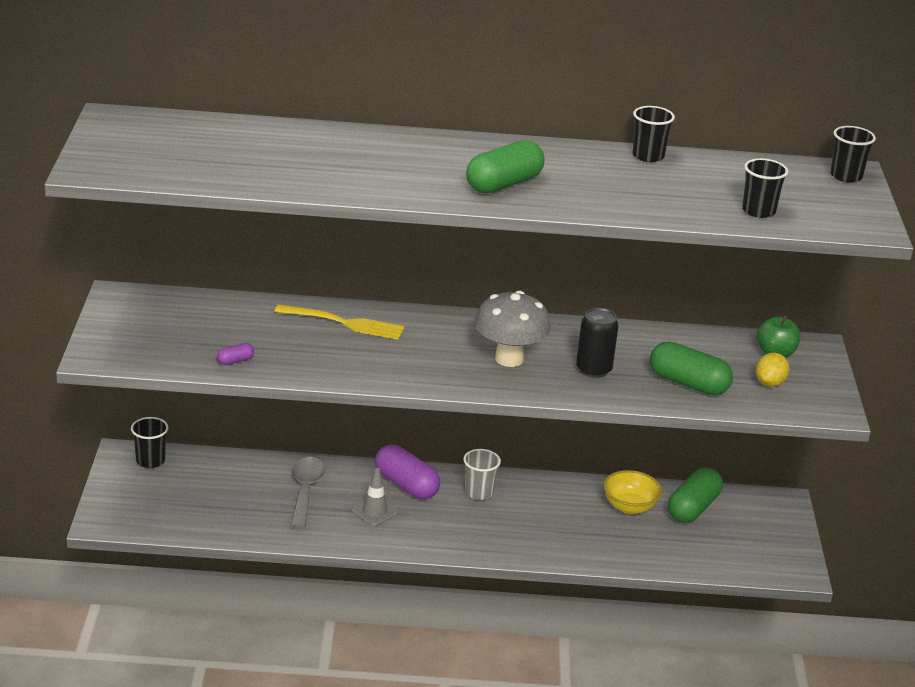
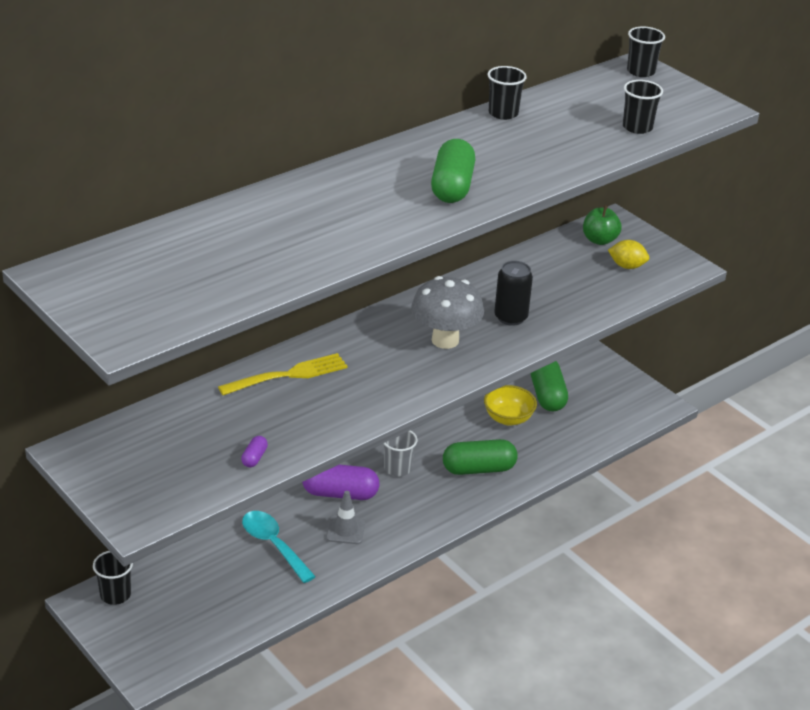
camera: 40 degrees left, 5 degrees up
grey spoon [291,457,325,529] -> turquoise spoon [242,511,316,583]
green capsule [650,342,733,395] -> green capsule moved to [443,439,518,475]
yellow lemon [755,353,790,387] -> yellow lemon turned 60 degrees counterclockwise [608,240,649,269]

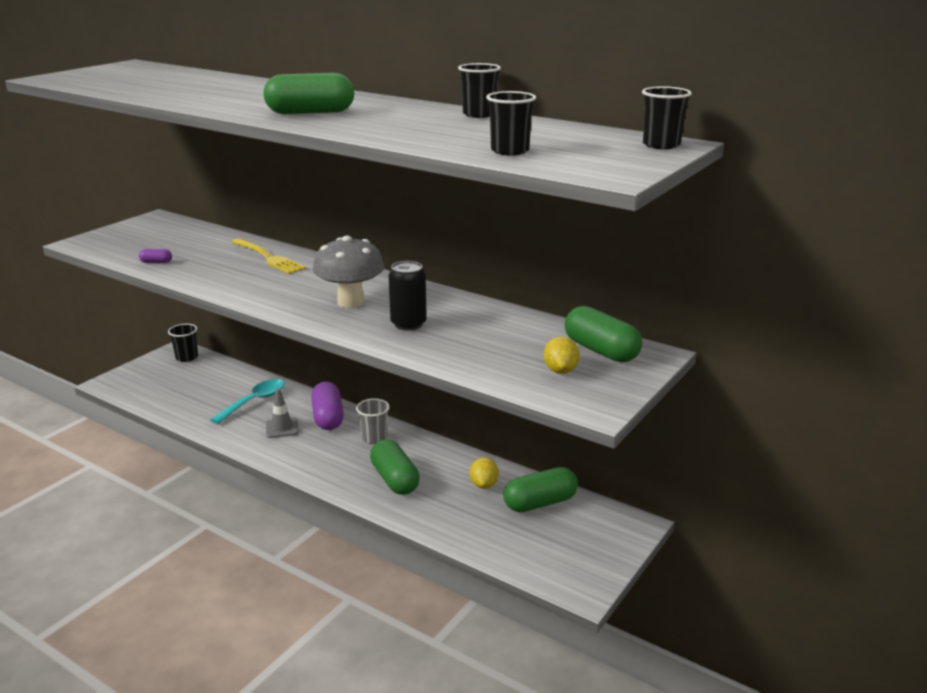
camera: 75 degrees right, 10 degrees down
yellow bowl [484,385,537,426] -> yellow lemon [469,457,499,489]
green apple [583,205,622,245] -> green capsule [565,306,642,362]

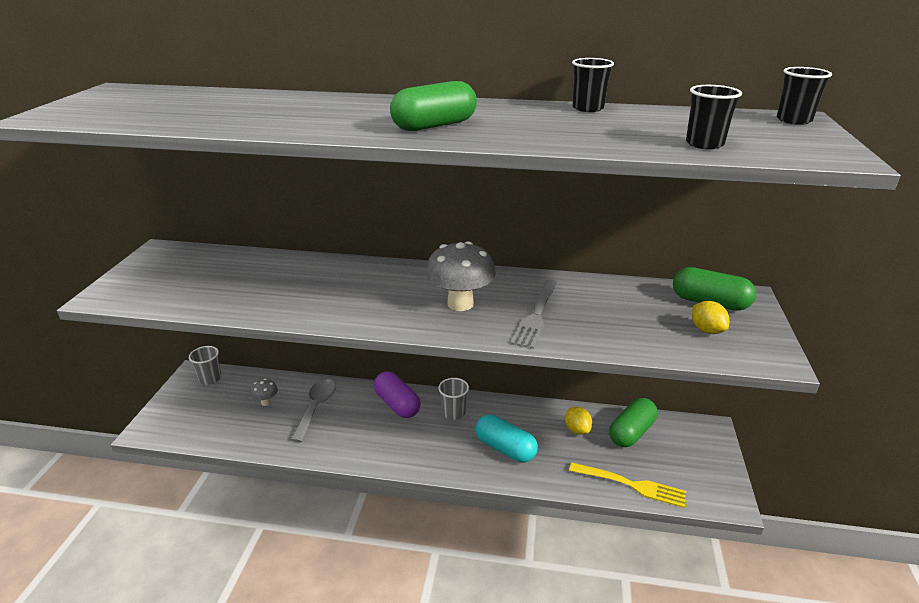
camera: 25 degrees left, 5 degrees up
purple capsule [139,249,172,263] -> none
black cup [168,324,198,362] -> grey cup [189,346,221,385]
turquoise spoon [210,379,284,424] -> grey spoon [291,379,336,442]
yellow fork [232,238,306,274] -> yellow fork moved to [569,462,686,508]
grey traffic cone [266,388,299,438] -> none
green capsule [370,439,420,495] -> turquoise capsule [475,414,538,462]
black can [389,261,427,331] -> grey fork [510,279,558,349]
none -> grey mushroom [250,379,278,406]

